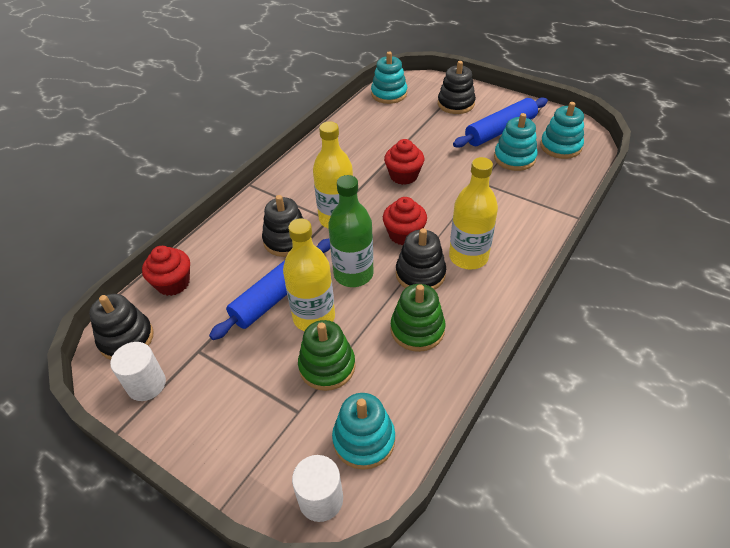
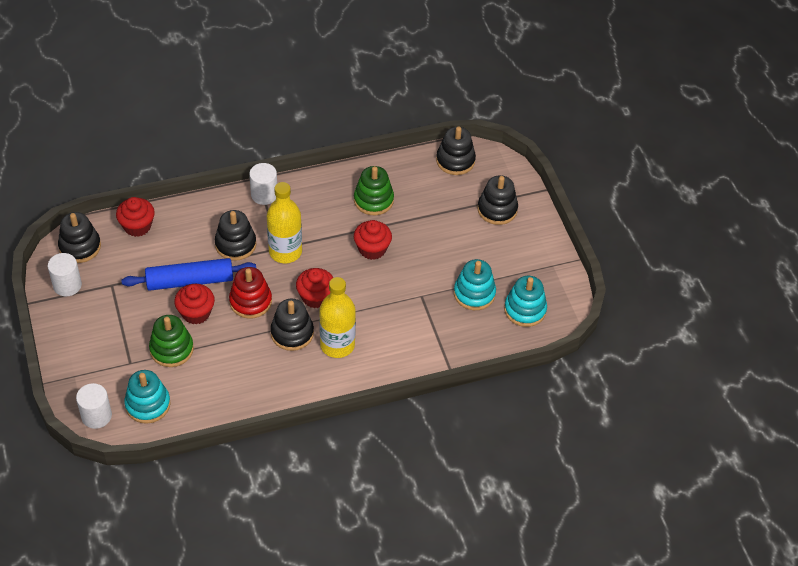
camera: 35 degrees right, 5 degrees up
yellow bottle [283,219,335,331] -> red cupcake [174,284,215,324]
green bottle [328,175,374,287] -> red stacking toy [229,267,272,319]
turquoise stacking toy [371,52,407,104] -> black stacking toy [436,127,476,175]
green stacking toy [391,284,445,352] -> green stacking toy moved to [354,166,394,215]
blue rolling pin [453,97,548,148] -> none
none -> white cylinder [249,163,277,205]

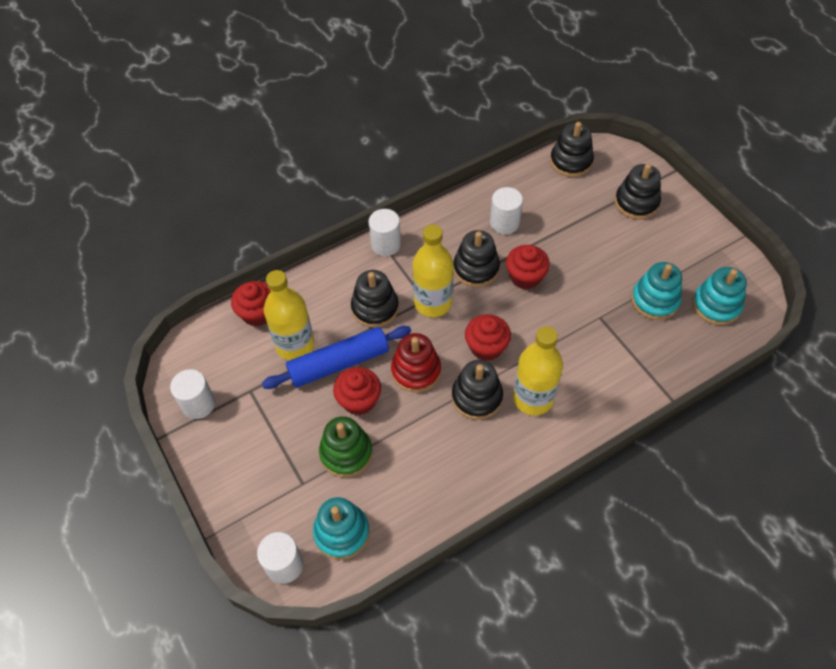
camera: 10 degrees left, 5 degrees up
black stacking toy [58,212,101,263] -> black stacking toy moved to [453,230,500,287]
green stacking toy [354,166,394,215] -> white cylinder [490,187,523,234]
none -> yellow bottle [264,270,314,361]

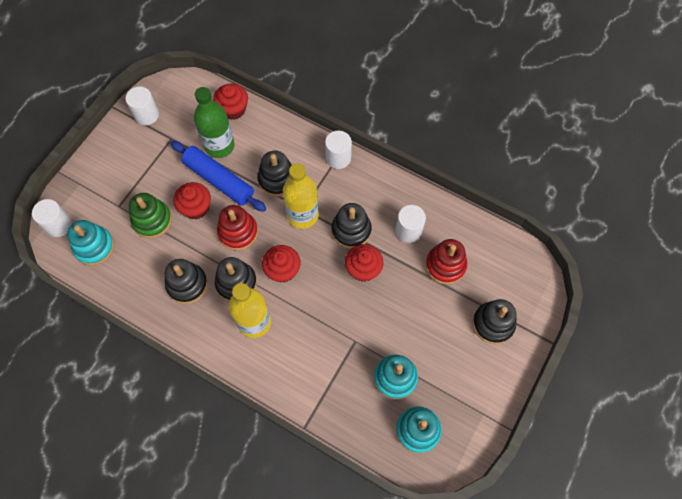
camera: 60 degrees right, 10 degrees up
yellow bottle [264,270,314,361] -> green bottle [194,87,235,158]
black stacking toy [550,122,594,177] -> black stacking toy moved to [165,259,208,304]
none -> red stacking toy [425,239,467,285]

